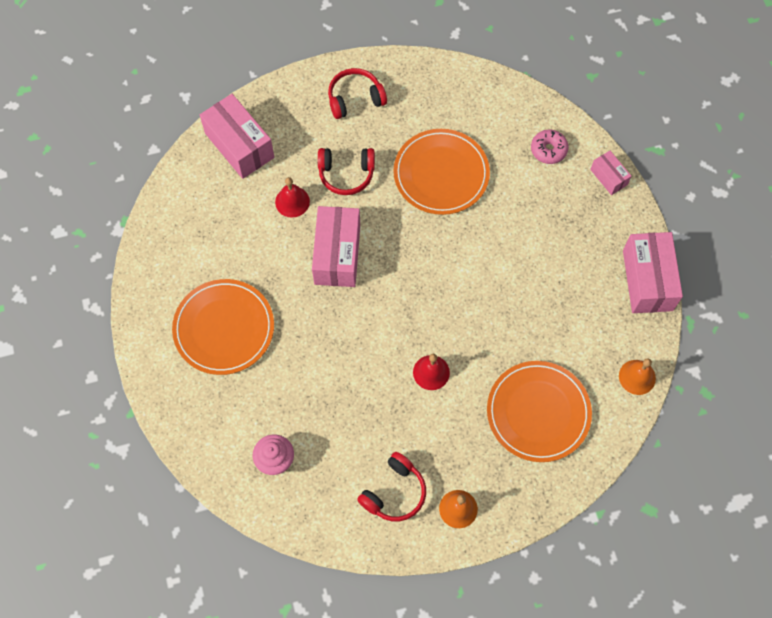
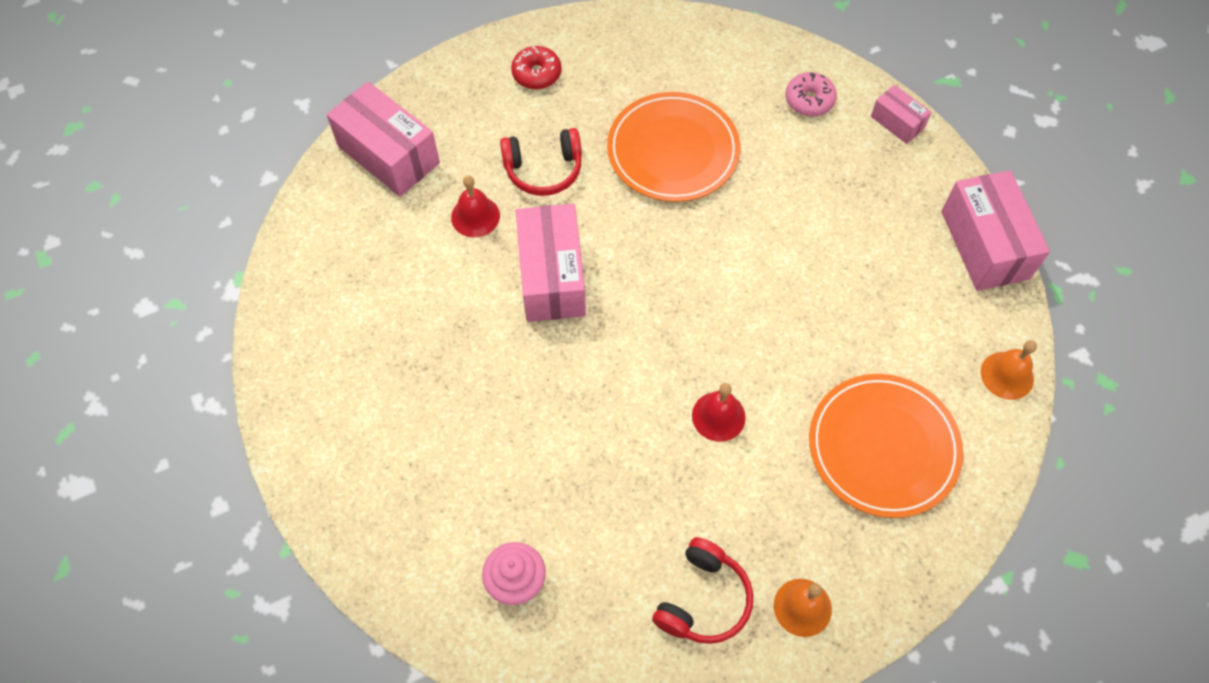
camera: 10 degrees left, 5 degrees down
orange plate [172,279,274,375] -> none
red headphones [328,68,387,119] -> red donut [511,46,561,89]

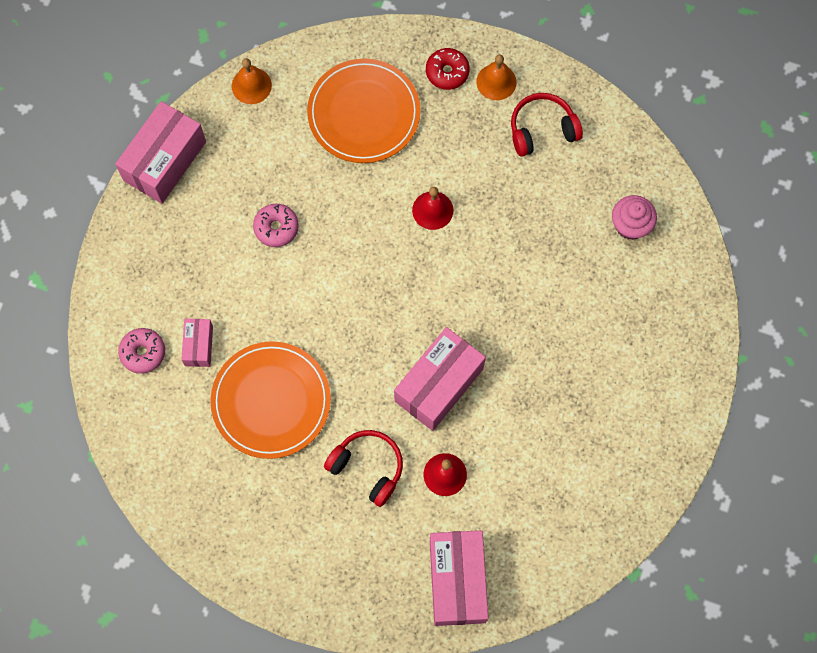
camera: 135 degrees left, 10 degrees up
red donut [511,46,561,89] -> red donut moved to [426,48,470,90]
pink box [871,85,932,144] -> pink box moved to [181,319,213,367]
none -> pink donut [253,204,299,247]

